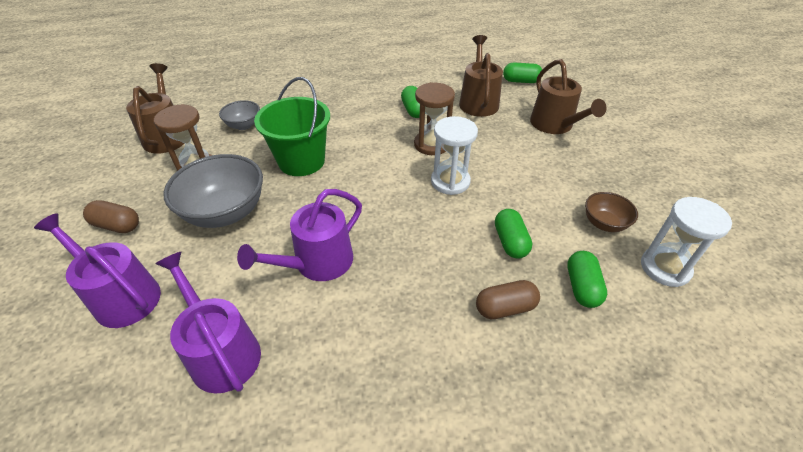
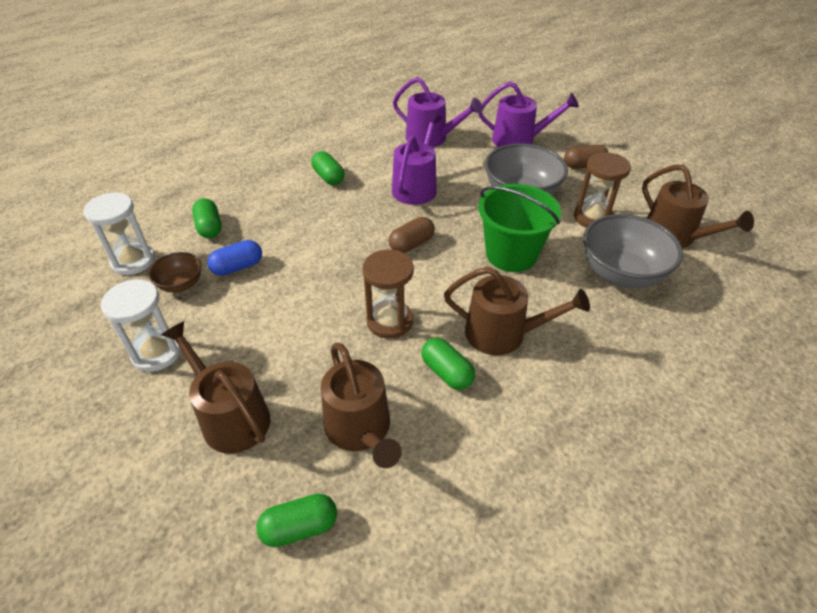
camera: 155 degrees right, 0 degrees up
grey bowl [219,100,260,130] -> grey bowl [583,214,683,288], size x1.88
white hourglass [431,116,478,195] -> white hourglass moved to [101,279,181,372]
brown capsule [476,280,540,319] -> brown capsule moved to [389,217,435,253]
green capsule [495,209,532,259] -> green capsule moved to [311,151,344,185]
none -> blue capsule [207,240,262,276]
none -> brown watering can [444,267,590,355]

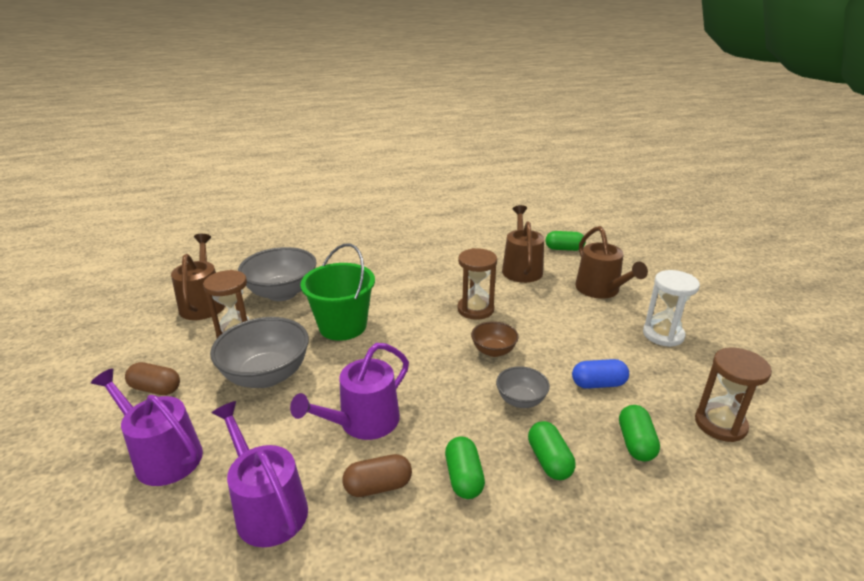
camera: 155 degrees left, 15 degrees down
white hourglass [84,193,155,275] -> brown hourglass [695,348,772,442]
brown bowl [149,252,202,293] -> brown bowl moved to [471,321,519,357]
brown capsule [389,217,435,253] -> brown capsule moved to [343,454,412,497]
green capsule [421,338,475,390] -> green capsule moved to [528,421,575,480]
brown watering can [444,267,590,355] -> none
none -> grey bowl [496,366,550,408]

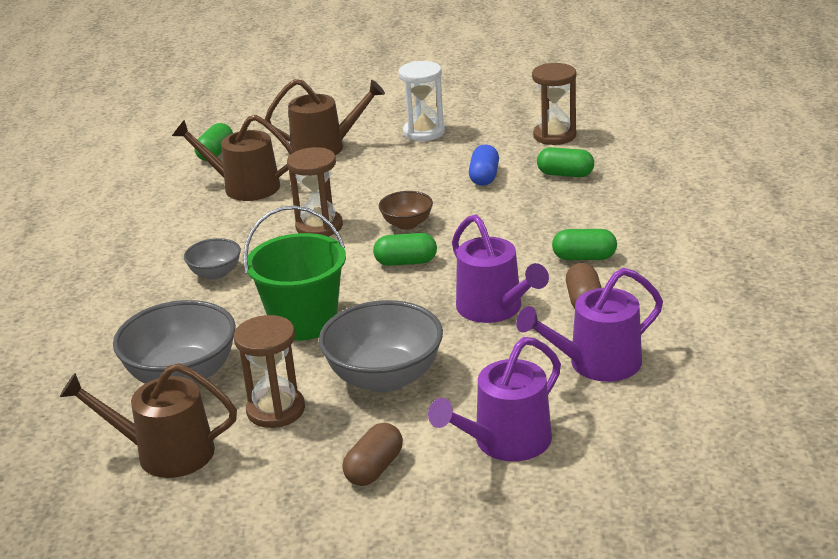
camera: 75 degrees left, 0 degrees up
grey bowl [496,366,550,408] -> grey bowl moved to [184,238,241,280]
green capsule [528,421,575,480] -> green capsule moved to [373,233,437,266]

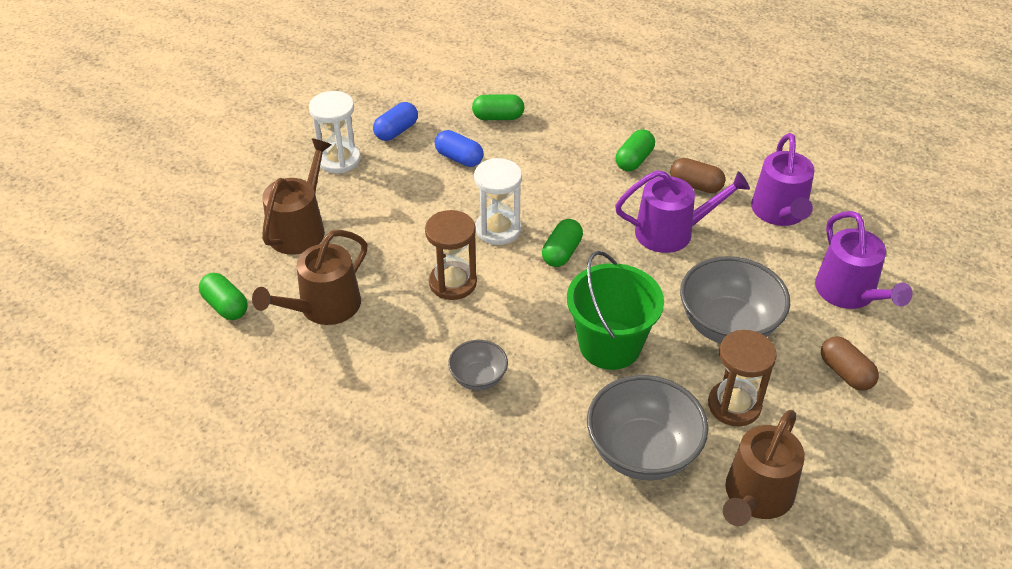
camera: 65 degrees left, 15 degrees up
brown bowl [379,191,433,230] -> white hourglass [474,158,522,245]
brown hourglass [532,63,576,145] -> none
green capsule [537,147,594,177] -> green capsule turned 45 degrees clockwise [472,94,524,120]
none -> blue capsule [373,102,418,141]

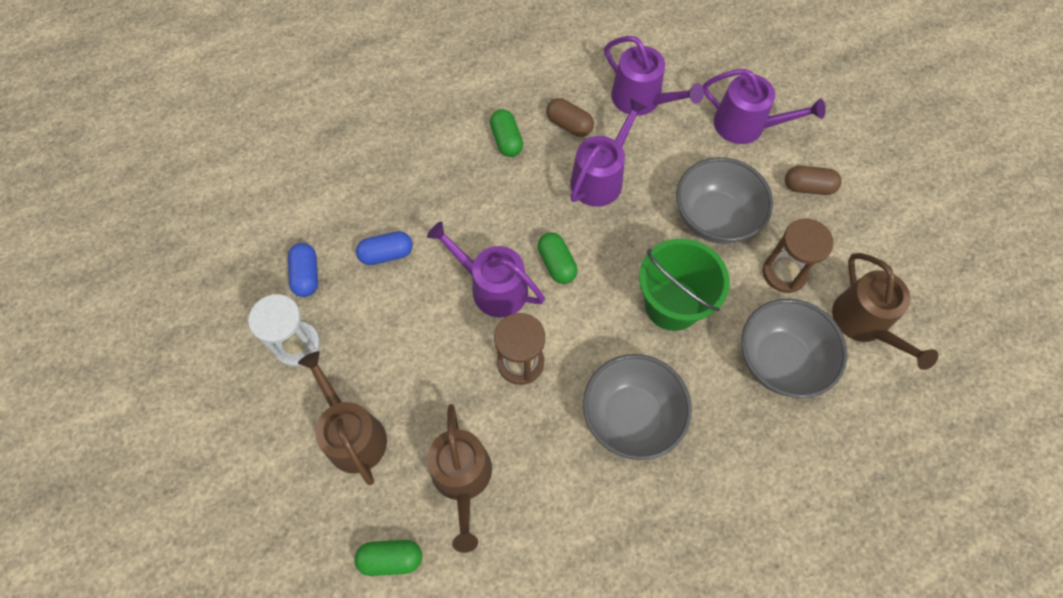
camera: 50 degrees left, 20 degrees up
grey bowl [448,340,508,391] -> grey bowl [583,354,692,460], size x1.88
green capsule [472,94,524,120] -> none
white hourglass [474,158,522,245] -> purple watering can [427,221,545,317]
brown capsule [670,158,726,193] -> brown capsule turned 60 degrees clockwise [546,98,594,137]

